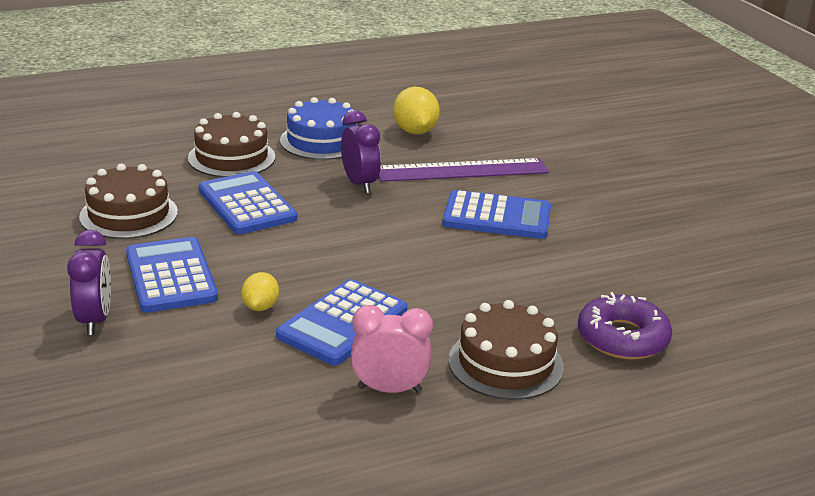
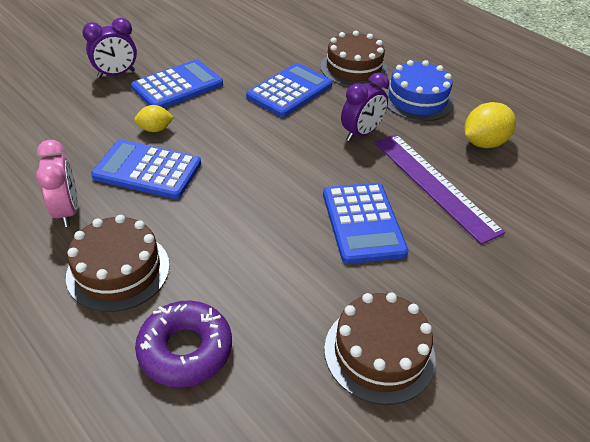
camera: 70 degrees right, 15 degrees up
brown cake [79,164,178,239] -> brown cake moved to [324,293,436,405]

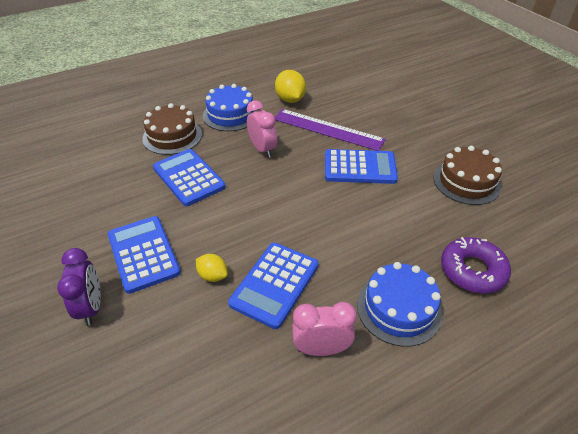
camera: 75 degrees left, 0 degrees up
brown cake [66,215,170,312] -> blue cake [357,262,442,347]
yellow lemon [134,105,174,132] -> yellow lemon turned 60 degrees counterclockwise [196,254,228,282]
purple clock [341,73,389,141] -> pink clock [247,100,277,158]
purple ruler [374,134,505,245] -> purple ruler turned 45 degrees clockwise [275,109,386,151]

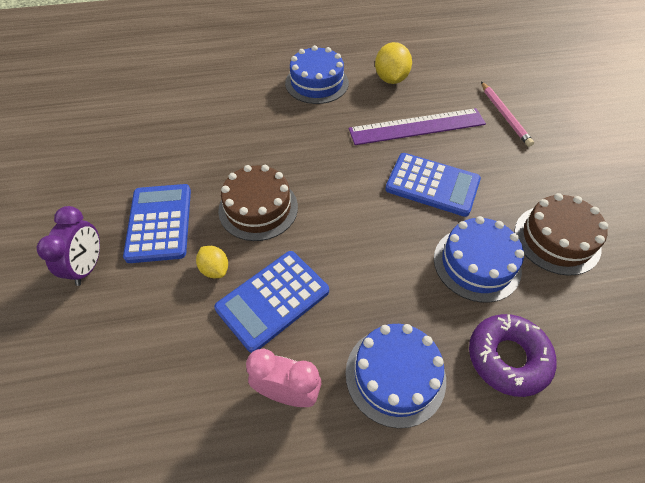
camera: 20 degrees right, 10 degrees up
brown cake [142,103,202,155] -> brown cake moved to [218,165,298,241]
blue calculator [153,149,226,206] -> none
pink clock [247,100,277,158] -> none
purple ruler [275,109,386,151] -> purple ruler turned 60 degrees counterclockwise [349,108,486,145]
none -> blue cake [434,216,524,303]
none -> pink pencil [481,82,534,147]

